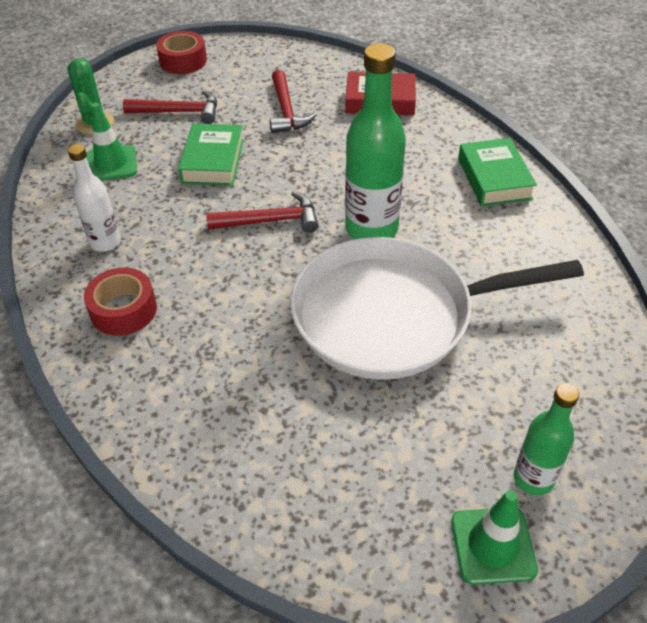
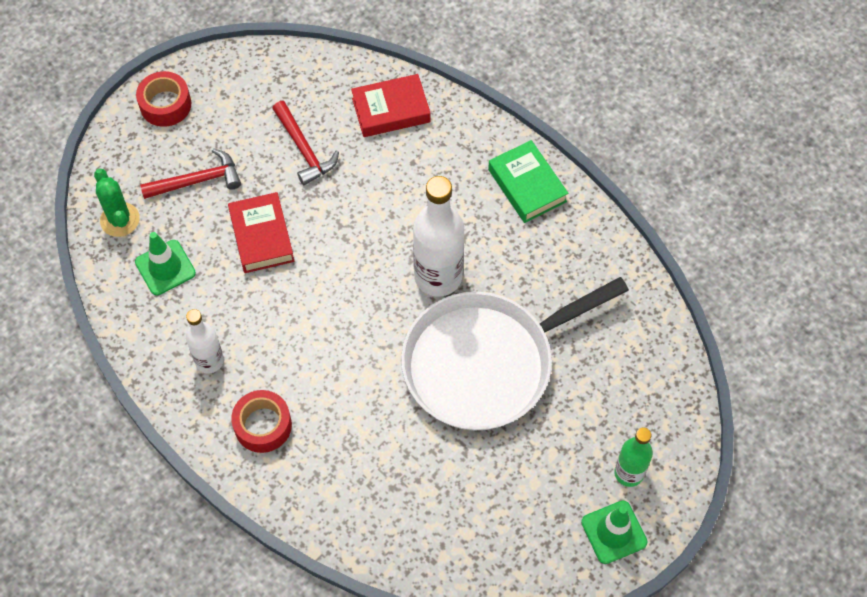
camera: 20 degrees left, 15 degrees up
green book [178,124,244,186] -> red book [228,192,294,273]
red hammer [206,191,319,233] -> none
green bottle [345,43,406,239] -> white bottle [413,176,464,297]

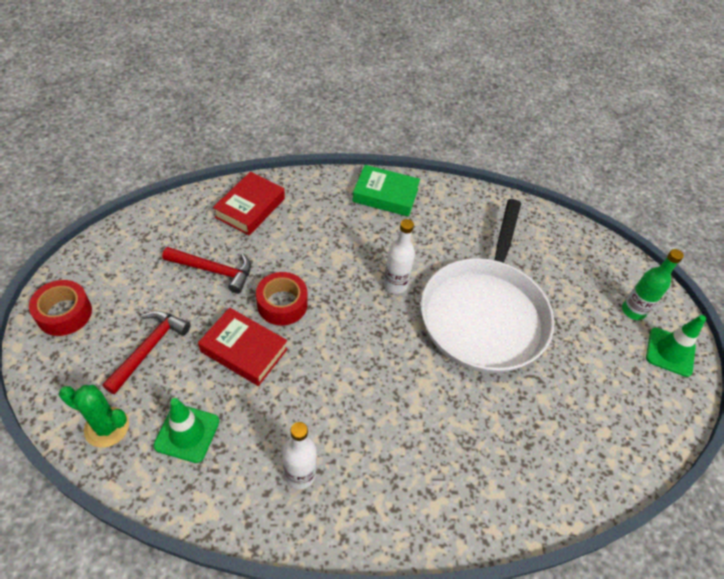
camera: 50 degrees left, 10 degrees down
red tape [231,390,292,453] -> red tape moved to [256,272,307,326]
white bottle [413,176,464,297] -> white bottle [383,219,415,294], size x0.58

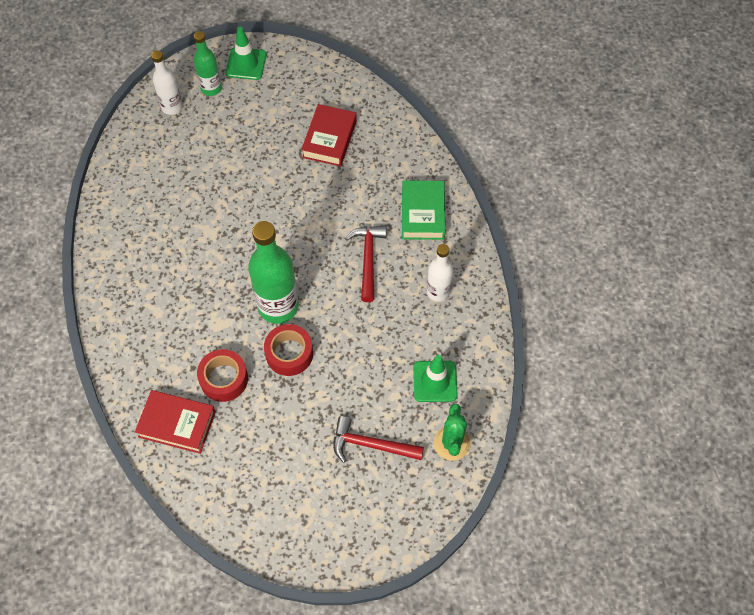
camera: 100 degrees left, 10 degrees up
red tape [29,280,92,336] -> red tape moved to [197,349,248,402]
red hammer [162,247,251,294] -> red hammer moved to [345,226,386,302]
red book [198,308,288,386] -> red book moved to [301,104,357,167]
green book [352,165,420,217] -> green book moved to [402,180,445,240]
white bottle [383,219,415,294] -> white bottle moved to [151,50,183,115]
white pan [421,199,554,373] -> none
none -> green bottle [248,221,299,324]

